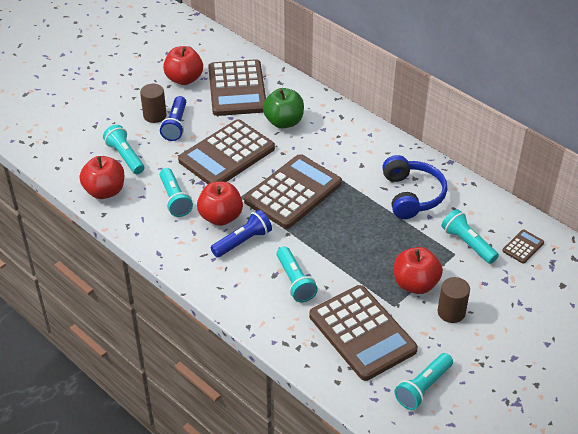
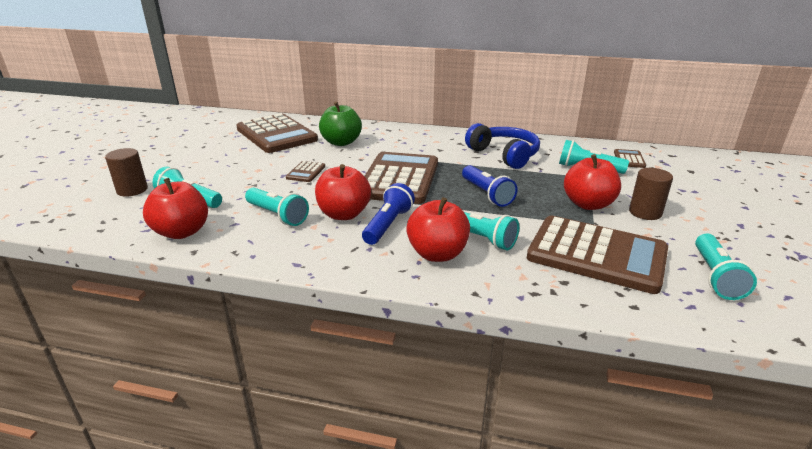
camera: 30 degrees left, 15 degrees down
brown cylinder [140,84,167,123] -> brown cylinder moved to [105,148,148,197]
blue flashlight [160,96,186,141] -> blue flashlight moved to [462,165,518,207]
red apple [163,46,203,85] -> red apple moved to [406,197,470,262]
brown calculator [178,119,275,184] -> brown calculator [286,161,325,182], size x0.42

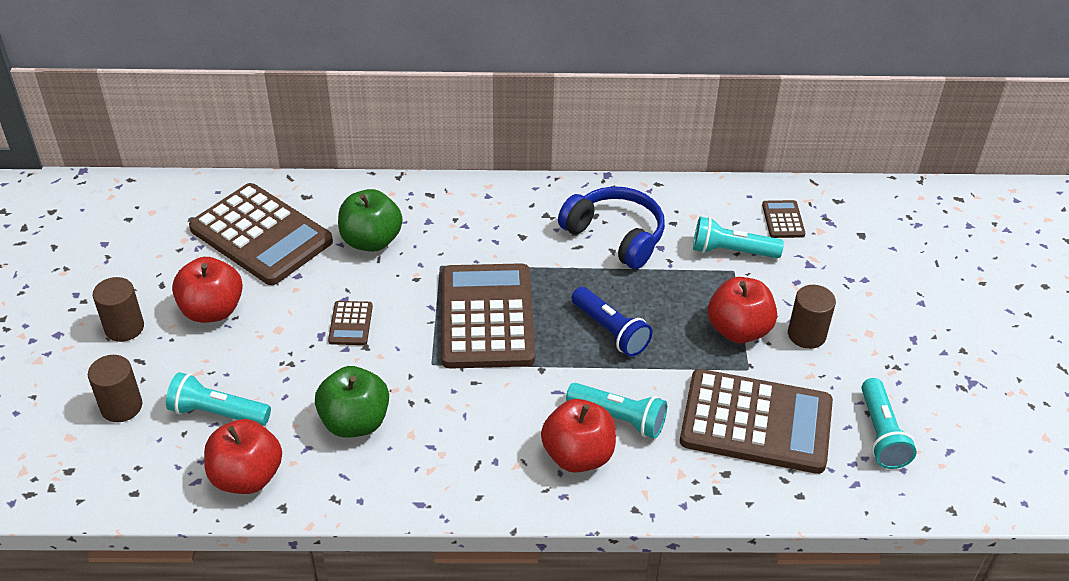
camera: 15 degrees left, 15 degrees up
turquoise flashlight [245,188,309,226] -> green apple [315,366,389,438]
red apple [315,164,371,220] -> red apple moved to [172,257,243,323]
blue flashlight [362,183,415,245] -> none
none -> brown cylinder [93,277,144,342]

